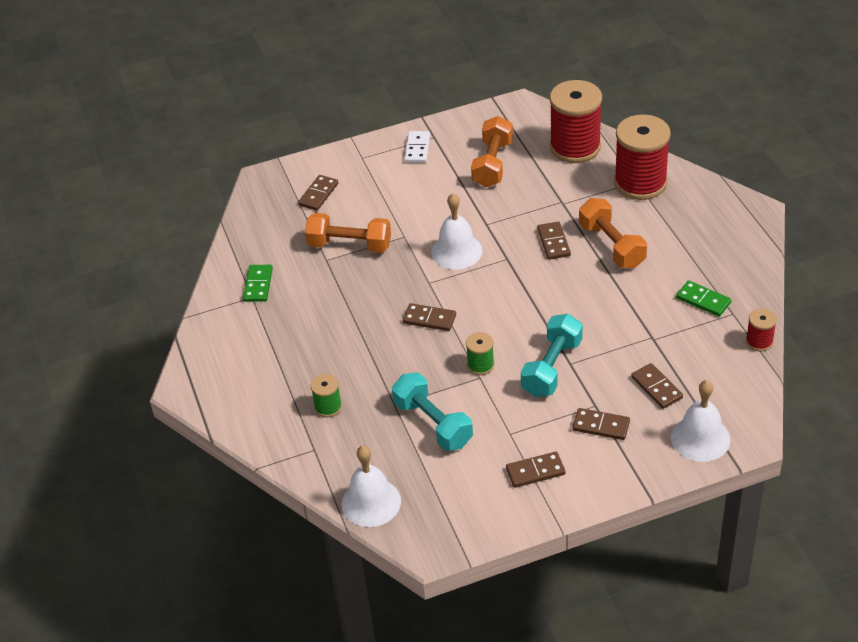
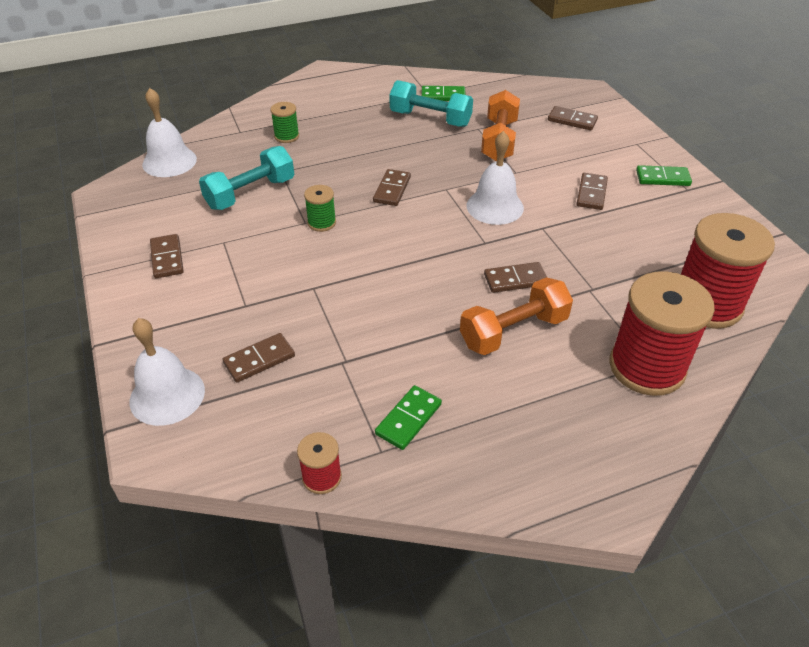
camera: 85 degrees right, 0 degrees up
white domino [404,131,430,163] -> green domino [636,165,692,186]
orange dumbbell [471,116,513,187] -> none
turquoise dumbbell [521,314,583,397] -> turquoise dumbbell moved to [389,80,473,127]
brown domino [573,408,630,440] -> brown domino moved to [576,173,608,210]

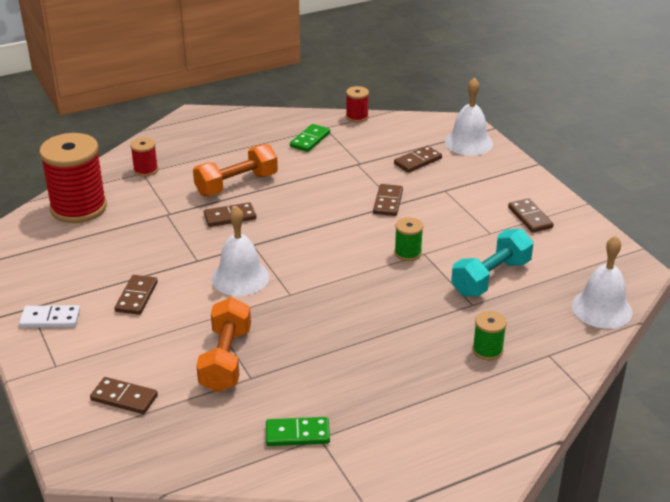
camera: 175 degrees right, 10 degrees down
brown domino [373,169,411,206] -> brown domino moved to [373,184,403,216]
turquoise dumbbell [389,80,473,127] -> none
red spool [609,271,715,396] -> red spool [130,137,158,177], size x0.46
green domino [636,165,692,186] -> white domino [19,305,80,328]

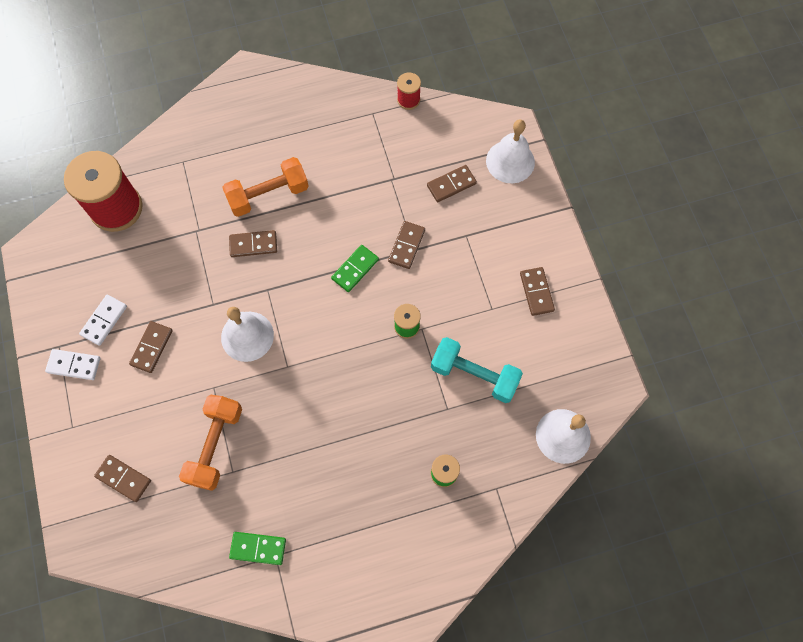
camera: 10 degrees right, 35 degrees up
red spool [130,137,158,177] -> none
green domino [290,124,330,152] -> green domino moved to [331,245,379,292]
turquoise dumbbell [451,228,534,296] -> turquoise dumbbell turned 60 degrees clockwise [431,337,523,403]
none -> white domino [79,295,127,346]

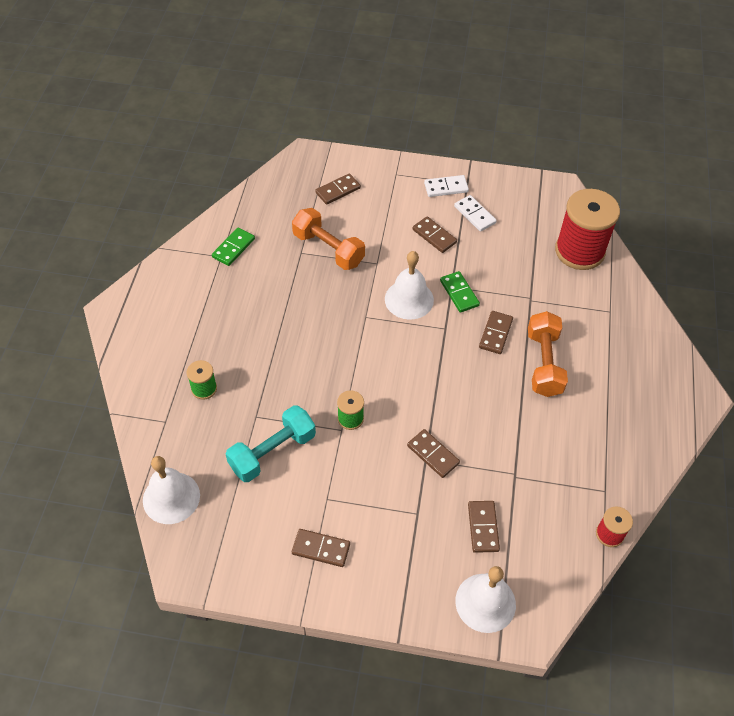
camera: 115 degrees right, 15 degrees down
white domino [45,349,100,380] -> white domino turned 45 degrees clockwise [424,175,469,197]
green domino [331,245,379,292] -> green domino moved to [440,271,480,313]

